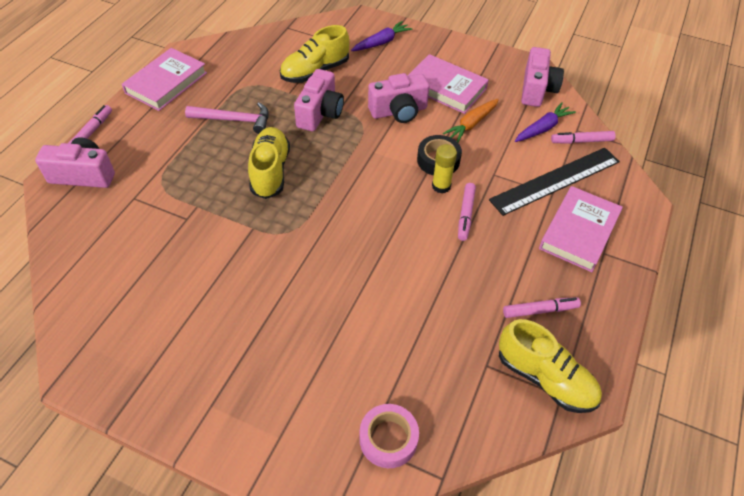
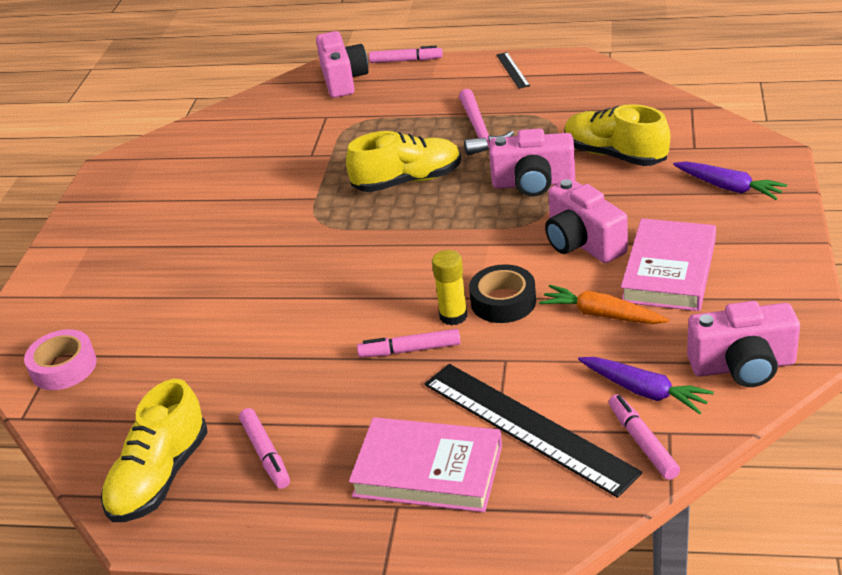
camera: 80 degrees right, 15 degrees down
pink book [122,48,207,111] -> black ruler [496,52,530,89]

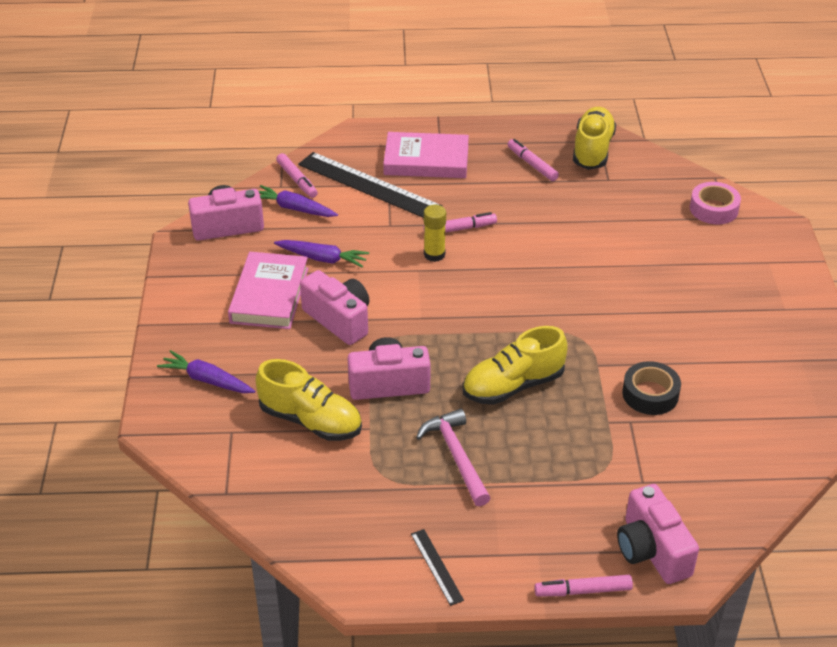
camera: 165 degrees right, 5 degrees up
black tape [469,264,536,323] -> black tape moved to [622,361,681,415]
orange carrot [539,285,669,324] -> purple carrot [274,240,369,268]

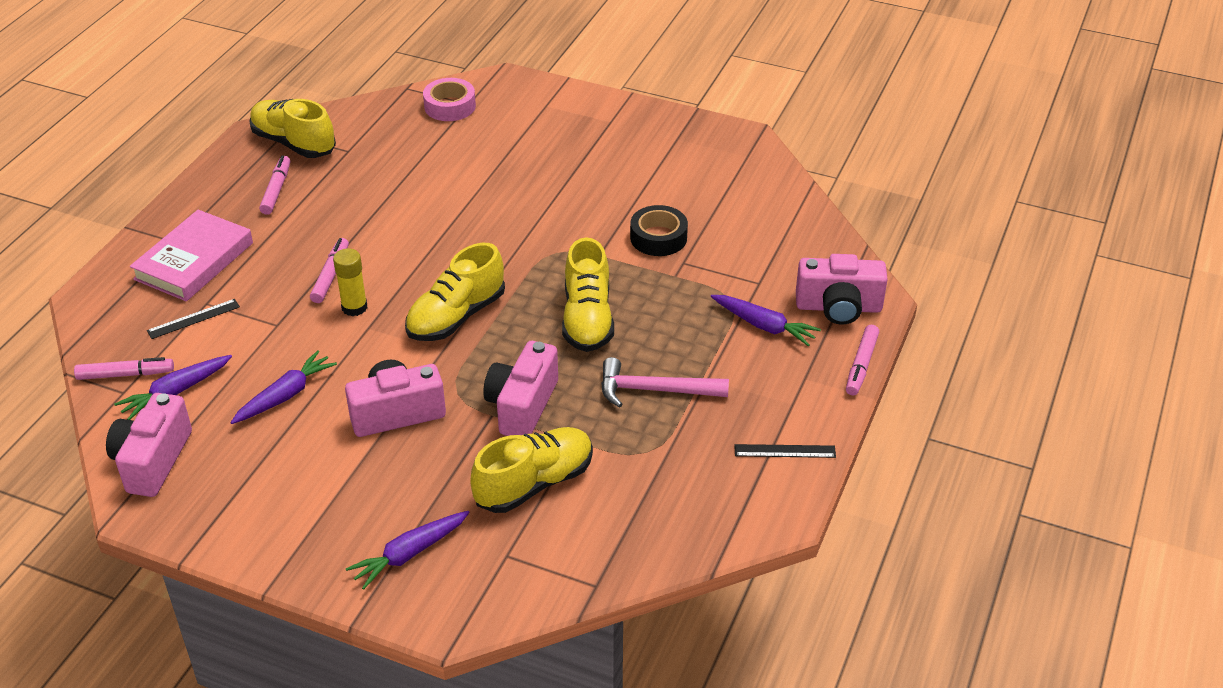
camera: 65 degrees left, 0 degrees up
pink book [228,252,309,329] -> none
black ruler [298,152,442,218] -> black ruler [147,299,240,339], size x0.45
pink marker [507,139,559,181] -> pink marker turned 105 degrees clockwise [259,156,290,215]
none -> yellow shoe [405,243,505,341]
none -> purple carrot [711,295,821,346]

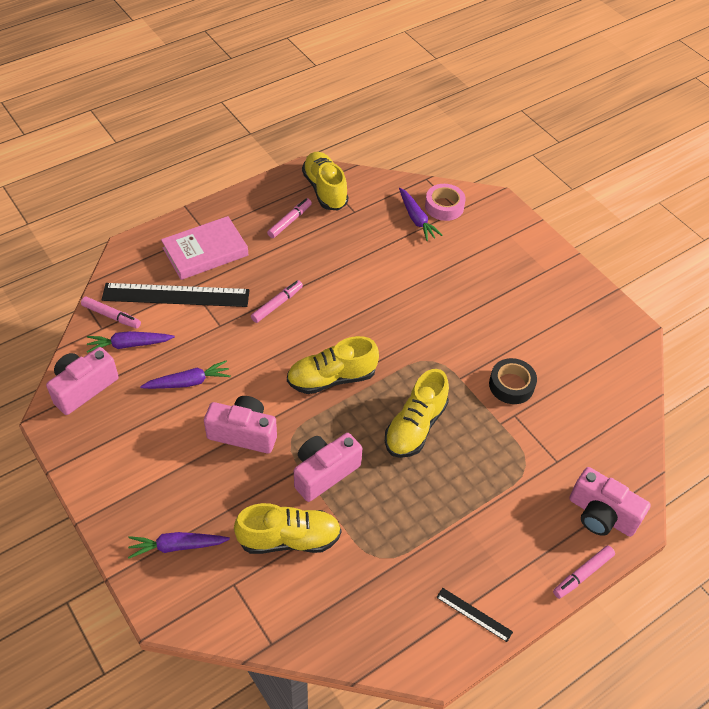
camera: 30 degrees right, 10 degrees up
black ruler [147,299,240,339] -> black ruler [102,283,250,307], size x2.23
yellow glue stick [333,248,367,316] -> none
pink hammer [601,357,729,408] -> none
purple carrot [711,295,821,346] -> purple carrot moved to [399,188,443,241]

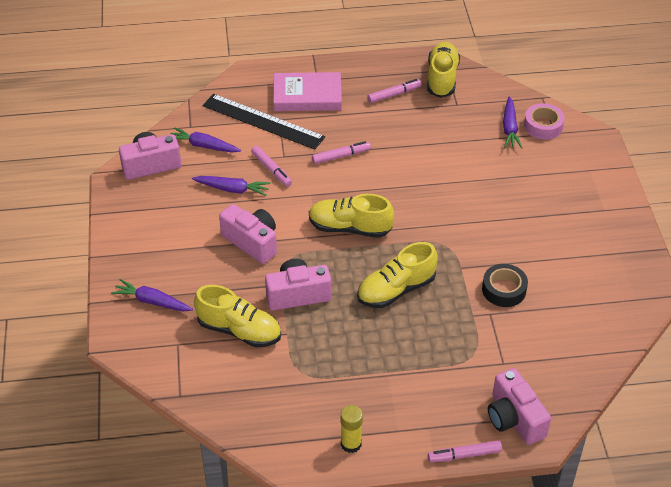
camera: 30 degrees right, 5 degrees down
pink marker [81,296,141,329] -> pink marker moved to [251,146,292,187]
black ruler [436,588,513,642] -> yellow glue stick [341,405,363,453]

